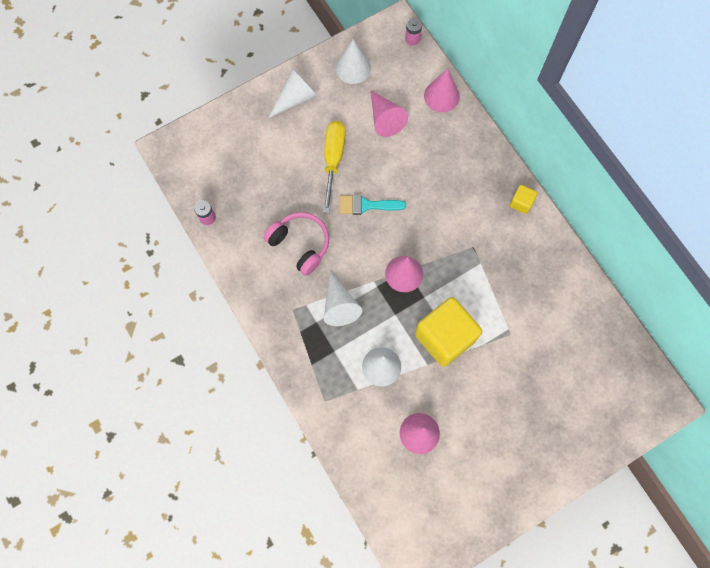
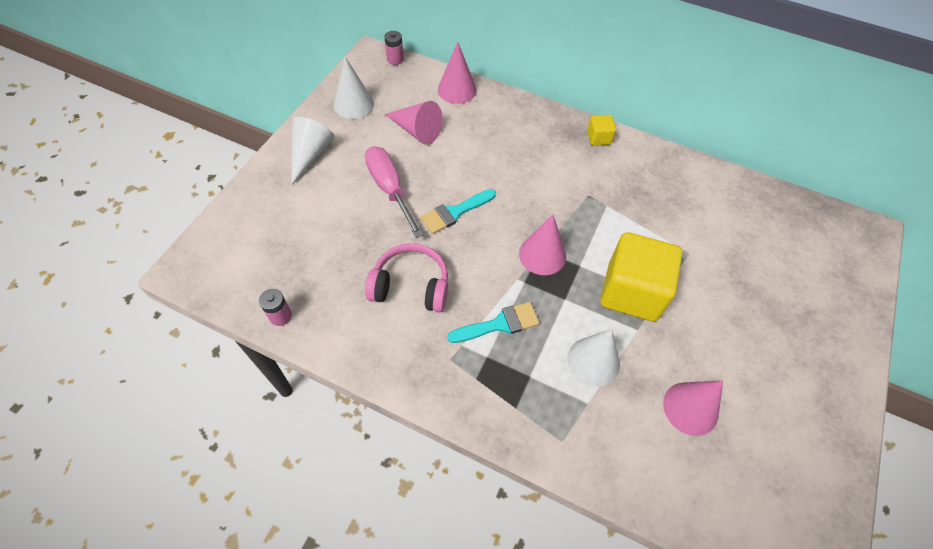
camera: 35 degrees left, 15 degrees down
yellow screwdriver [323,121,346,213] -> pink screwdriver [365,146,423,238]
white cone [324,271,362,326] -> turquoise brush [447,302,539,343]

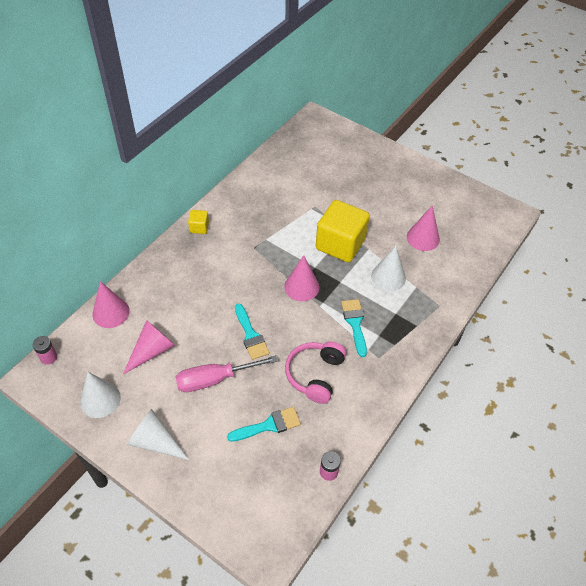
camera: 80 degrees left, 5 degrees down
none -> turquoise brush [227,407,301,442]

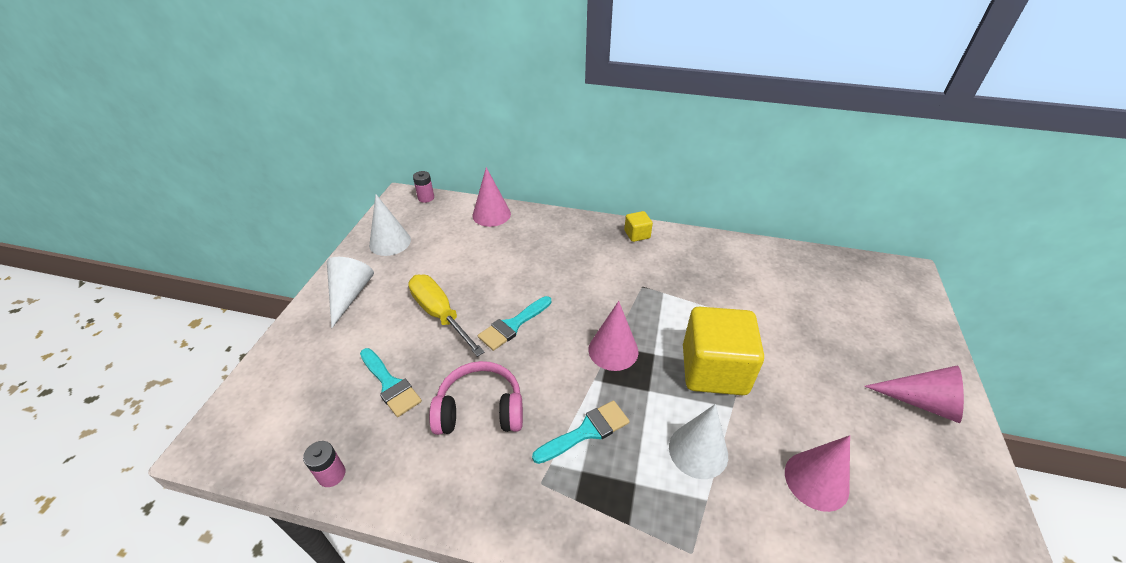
camera: 70 degrees right, 10 degrees down
pink cone [123,320,175,374] -> pink cone moved to [864,365,964,423]
pink screwdriver [175,355,278,392] -> yellow screwdriver [408,275,485,357]

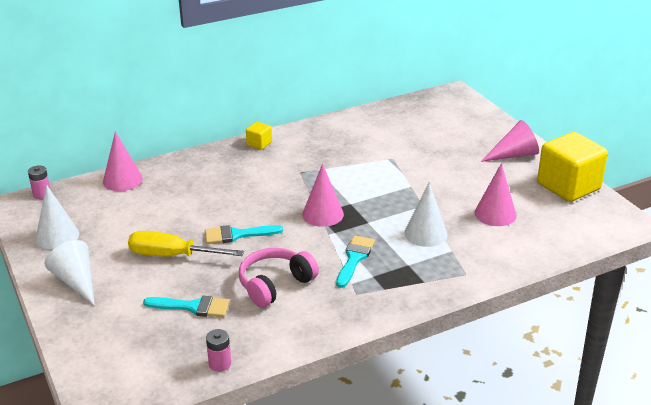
camera: 40 degrees left, 10 degrees down
turquoise brush [478,296,551,351] -> turquoise brush turned 75 degrees clockwise [205,225,283,244]
yellow cube [683,307,764,395] -> yellow cube moved to [537,132,608,202]

